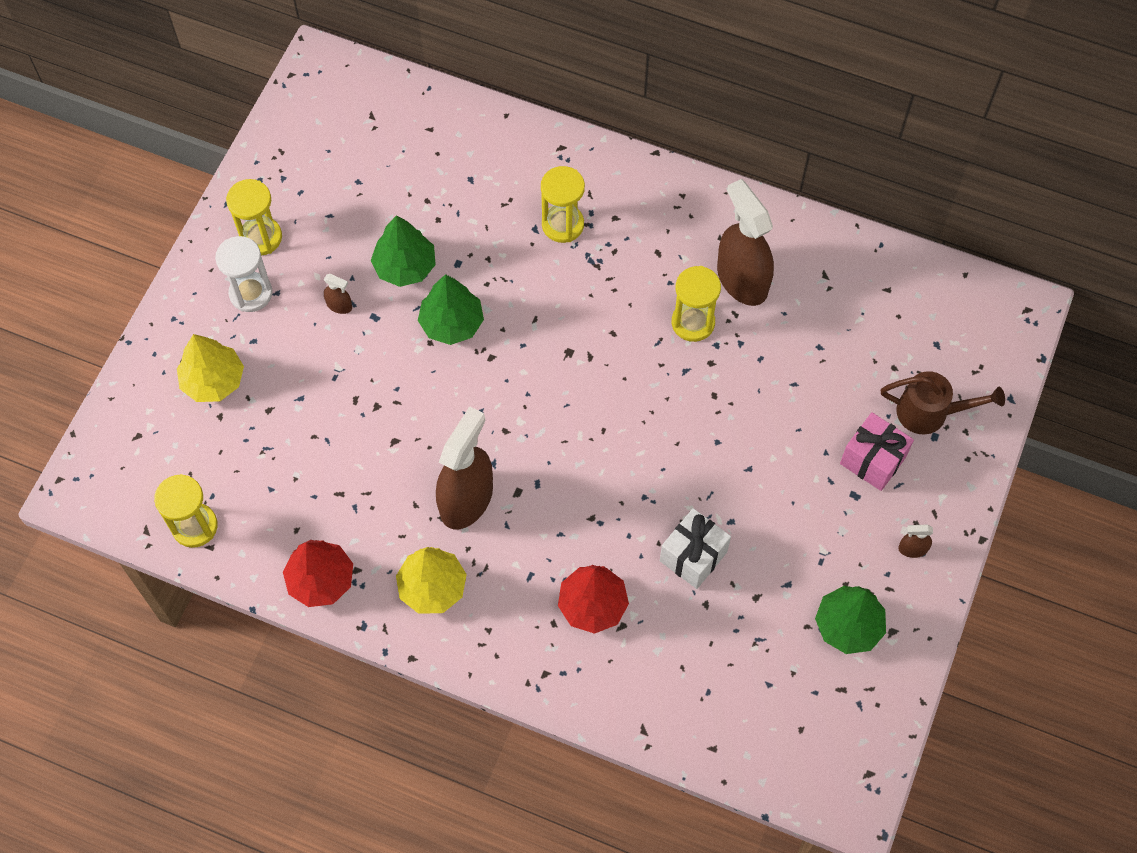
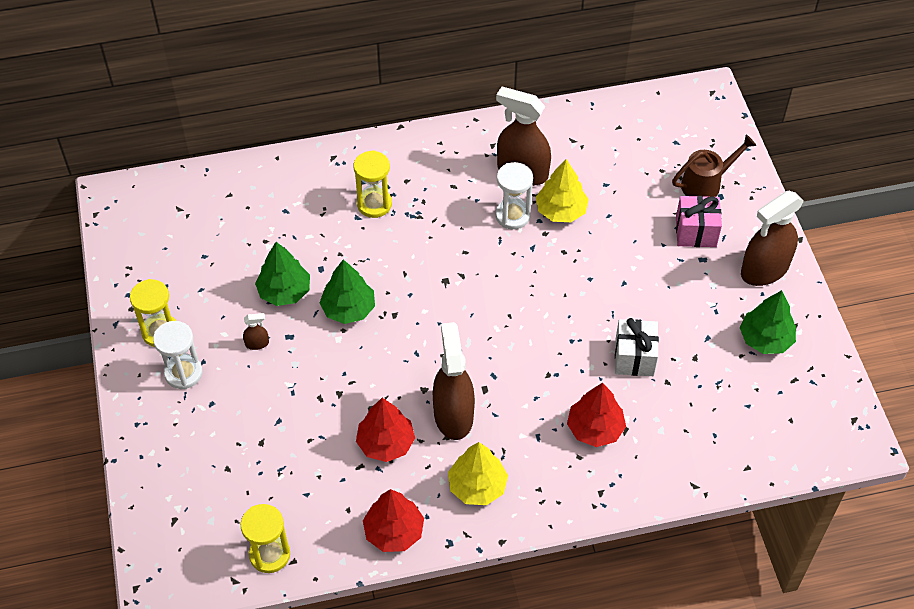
camera: 35 degrees left, 10 degrees down
yellow tree [177,334,244,402] -> yellow tree moved to [536,159,589,222]
yellow hourglass [672,266,721,342] -> white hourglass [495,162,533,229]
brown spray bottle [898,525,933,558] -> brown spray bottle [741,191,804,286], size x2.44
none -> red tree [356,398,415,462]

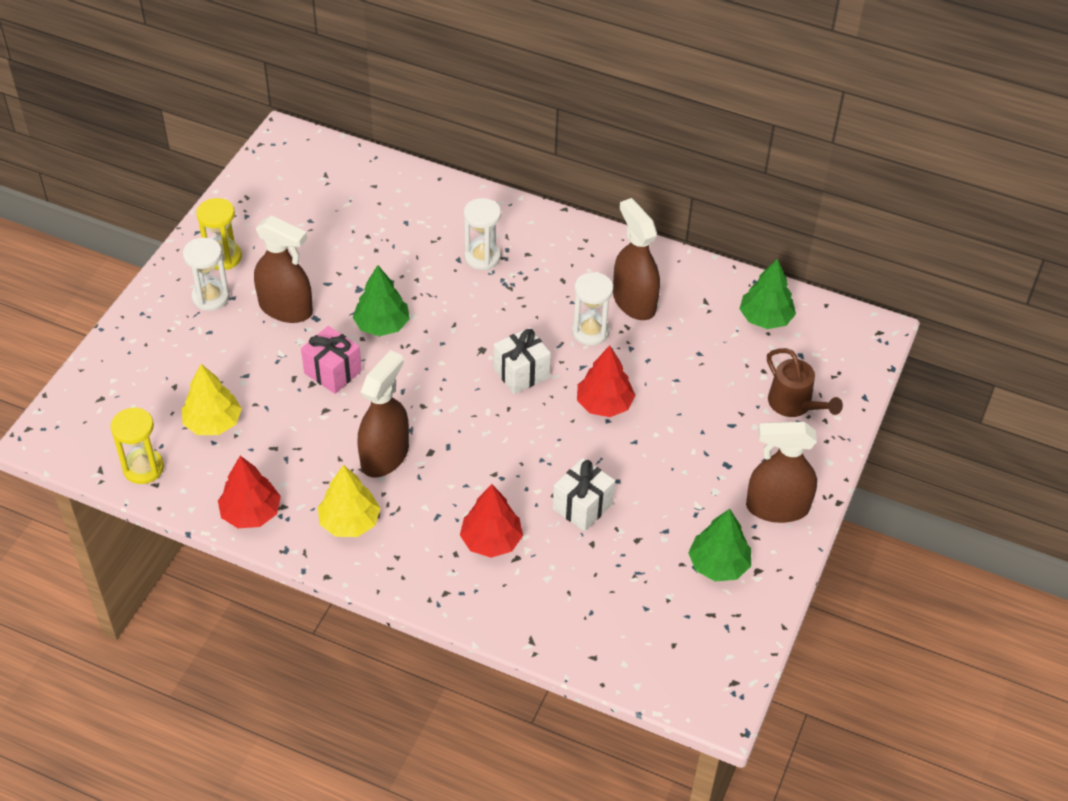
camera: 35 degrees right, 5 degrees down
brown spray bottle [243,313,269,350] -> brown spray bottle [254,215,313,323], size x2.44
green tree [255,242,310,306] -> green tree moved to [740,258,796,329]
yellow hourglass [354,150,392,218] -> white hourglass [464,198,501,270]
red tree [356,398,415,462] -> red tree moved to [577,345,636,417]
yellow tree [536,159,589,222] -> yellow tree moved to [182,364,242,435]
brown watering can [672,134,757,197] -> brown watering can turned 45 degrees clockwise [767,348,843,417]
pink gift [676,196,722,247] -> pink gift moved to [301,326,362,394]
none -> white gift [494,328,551,394]

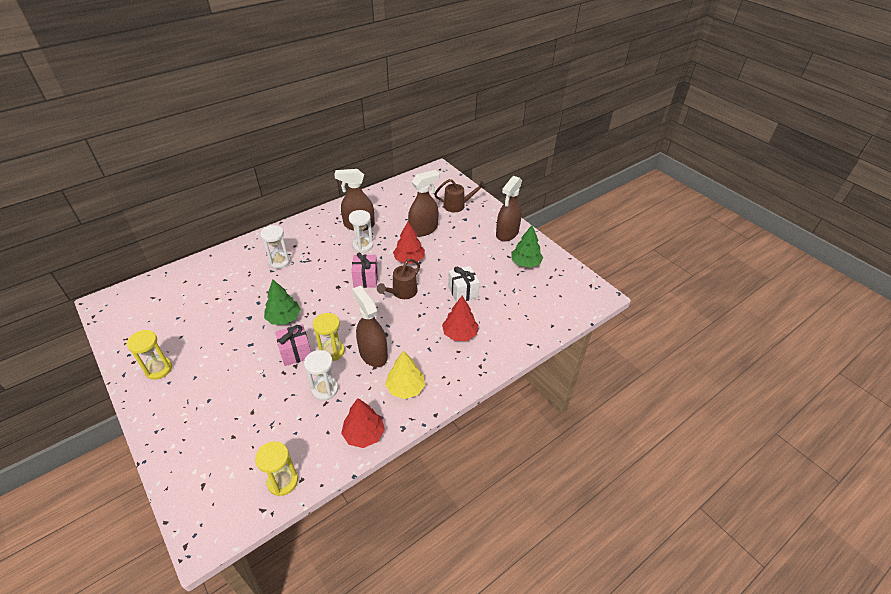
camera: 60 degrees left, 5 degrees down
yellow tree [182,364,242,435] -> none
white hourglass [183,238,230,311] -> white hourglass moved to [304,350,338,400]
brown spray bottle [254,215,313,323] -> brown spray bottle moved to [408,170,440,237]
white gift [494,328,551,394] -> pink gift [351,252,378,288]
green tree [740,258,796,329] -> none
none -> yellow hourglass [313,313,345,361]
none -> brown watering can [377,259,420,299]

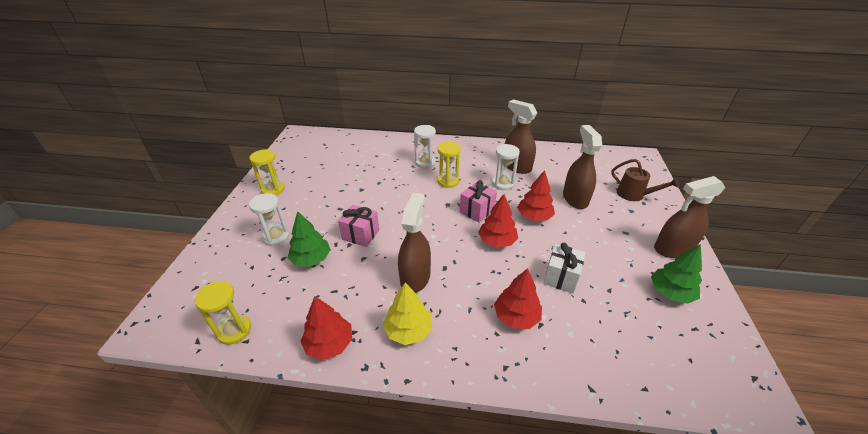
camera: 45 degrees right, 5 degrees down
green tree [264,279,301,325] -> green tree moved to [288,211,331,267]
white hourglass [304,350,338,400] -> white hourglass moved to [249,193,289,246]
yellow hourglass [313,313,345,361] -> yellow hourglass moved to [437,142,461,188]
brown watering can [377,259,420,299] -> red tree [478,194,518,247]
brown spray bottle [408,170,440,237] -> brown spray bottle turned 105 degrees counterclockwise [563,125,602,209]

